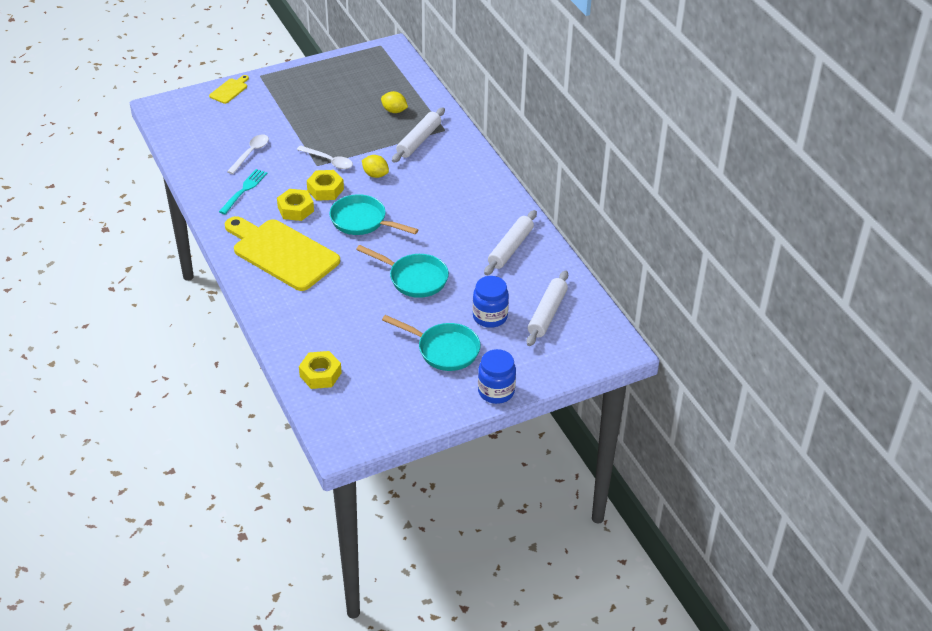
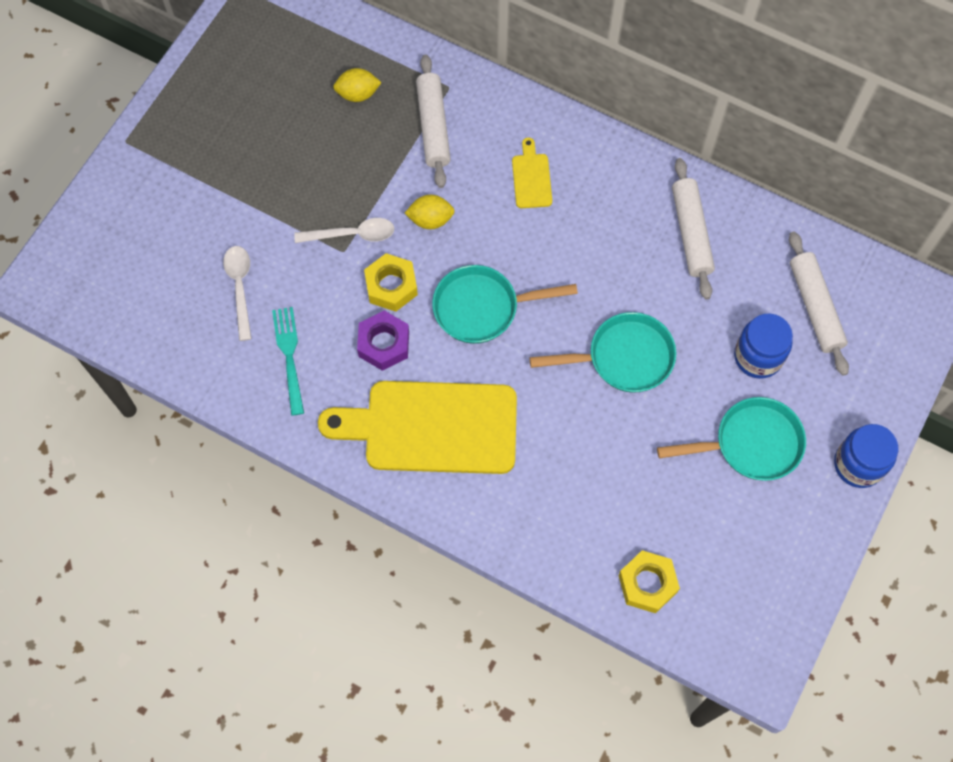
camera: 35 degrees left, 25 degrees up
yellow cutting board [209,75,249,104] -> yellow cutting board moved to [512,138,552,208]
yellow nut [277,189,314,221] -> purple nut [357,310,409,371]

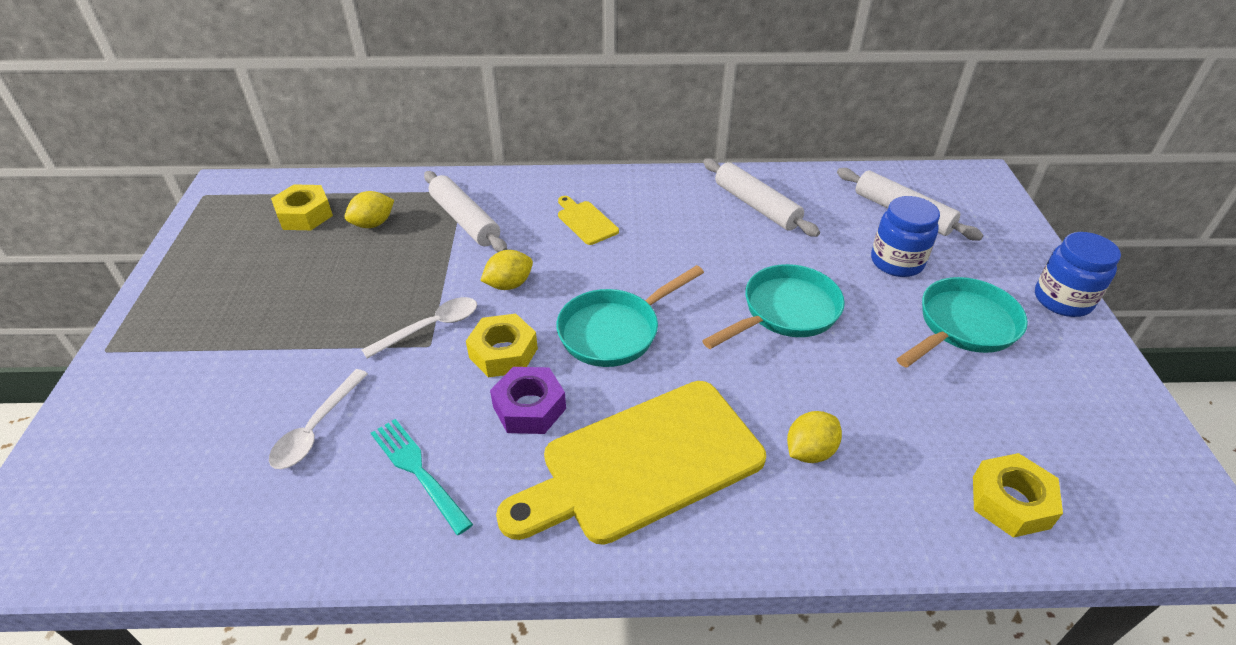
camera: 30 degrees left, 25 degrees down
white spoon [223,246,251,341] -> white spoon turned 120 degrees counterclockwise [269,369,368,469]
none -> yellow nut [271,184,333,230]
none -> yellow lemon [787,411,842,463]

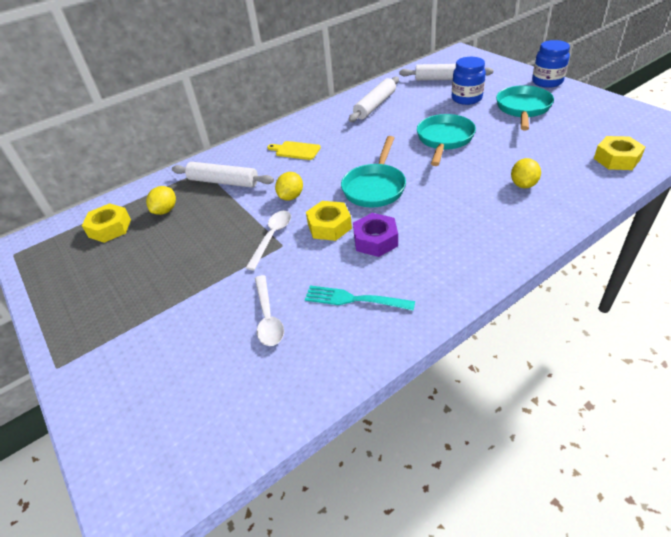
camera: 30 degrees left, 0 degrees up
yellow cutting board [496,381,766,545] -> none
white rolling pin [703,158,820,237] -> white rolling pin turned 75 degrees counterclockwise [349,77,399,122]

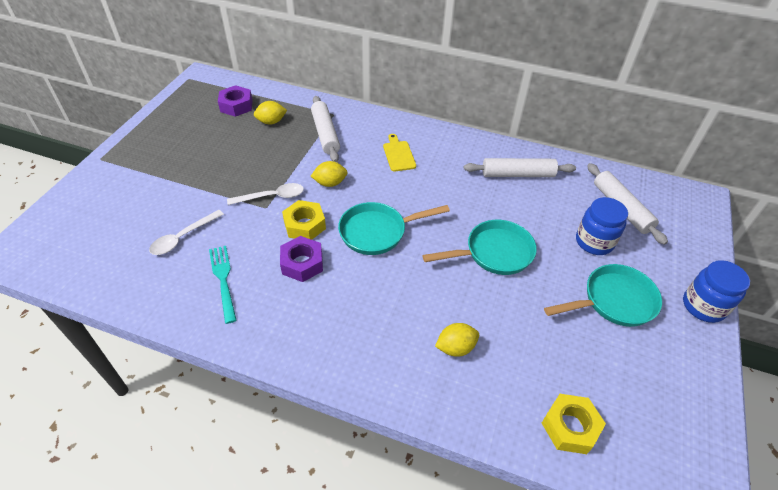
camera: 50 degrees right, 5 degrees up
yellow nut [82,203,131,243] -> purple nut [218,85,253,117]

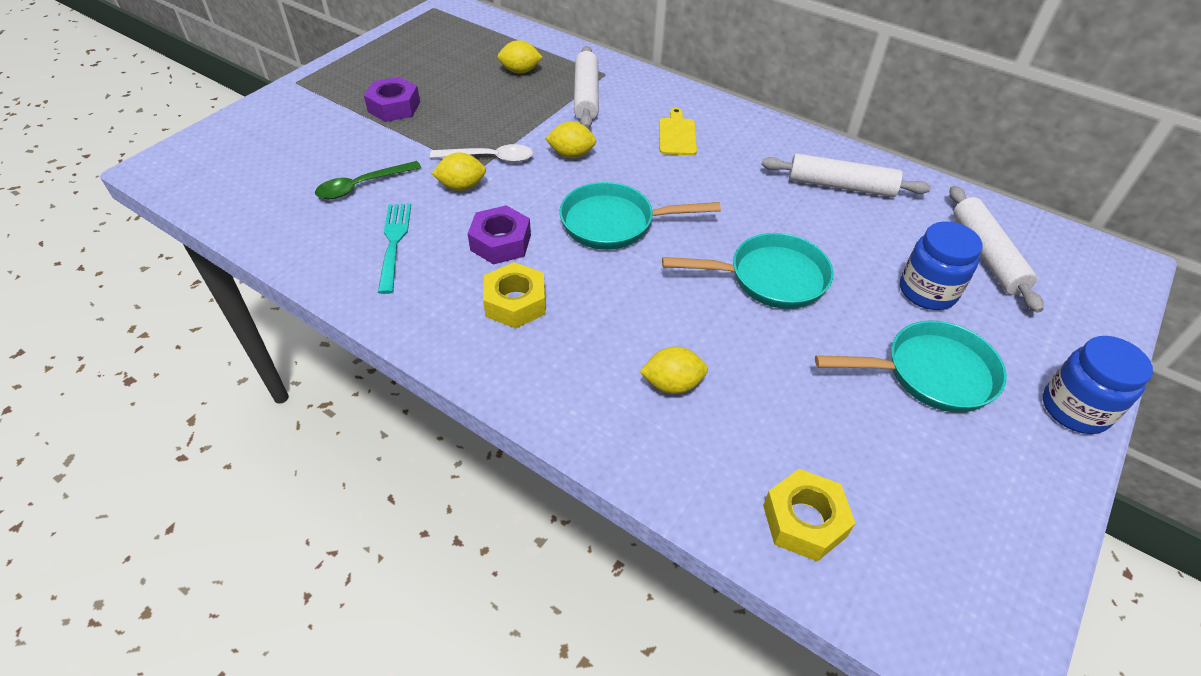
camera: 15 degrees right, 0 degrees up
white spoon [149,210,224,255] -> green spoon [315,161,421,199]
purple nut [218,85,253,117] -> purple nut moved to [364,77,420,122]
yellow nut [282,200,326,240] -> yellow nut moved to [483,262,546,329]
none -> yellow lemon [432,153,486,191]

